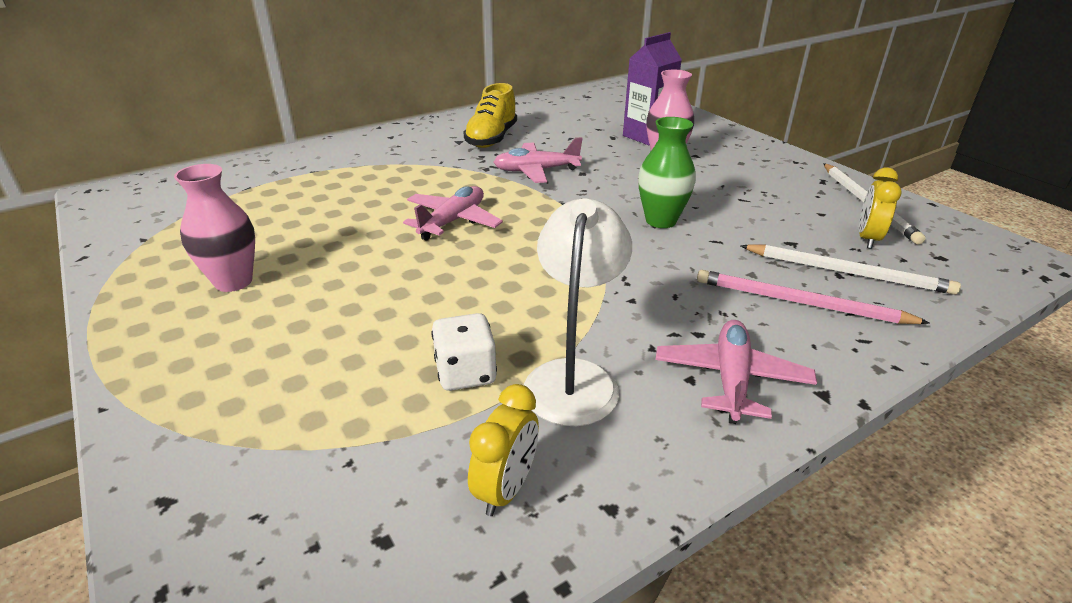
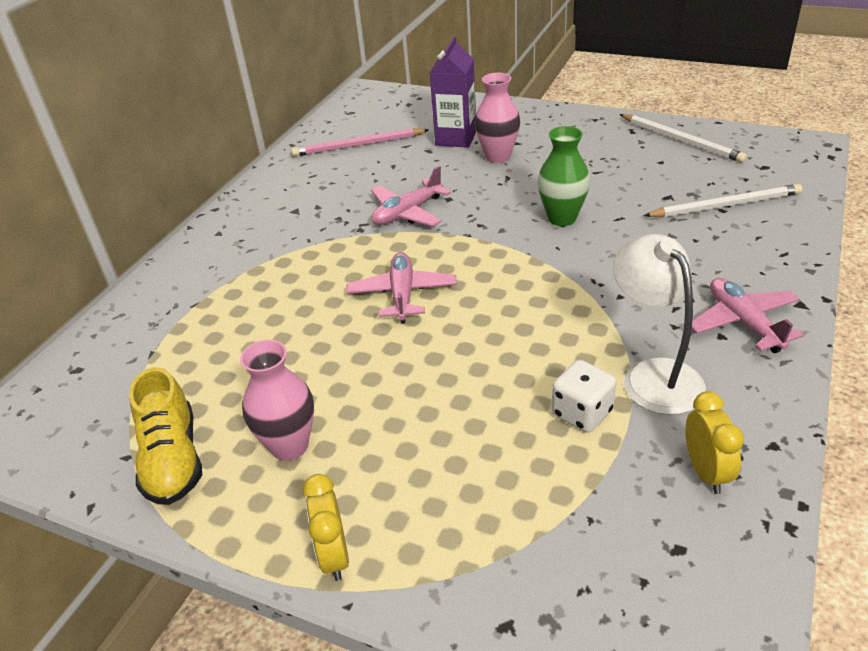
camera: 30 degrees left, 5 degrees up
yellow shoe [463,83,517,148] -> yellow shoe moved to [129,367,202,505]
pink pencil [697,270,930,324] -> pink pencil moved to [291,128,428,157]
yellow clock [859,168,902,249] -> yellow clock moved to [303,474,349,581]

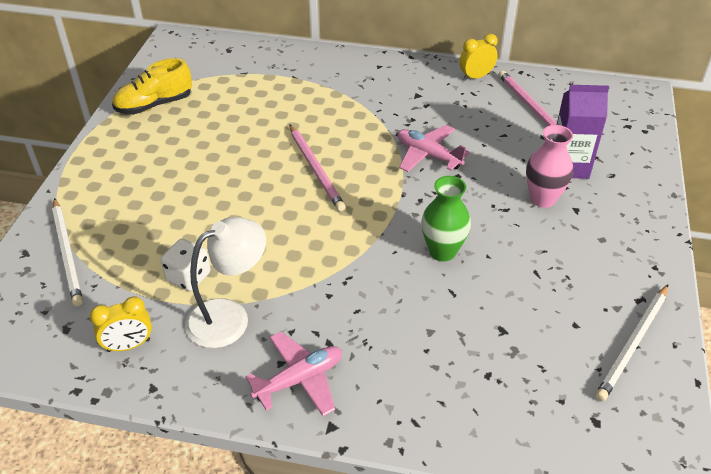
camera: 75 degrees right, 5 degrees up
pink vase [240,340,314,461] -> none
yellow clock [303,474,349,581] -> yellow clock moved to [459,34,498,81]
pink plane [346,252,457,324] -> pink pencil [289,124,345,211]
white pencil [644,184,802,217] -> white pencil moved to [52,198,83,306]

